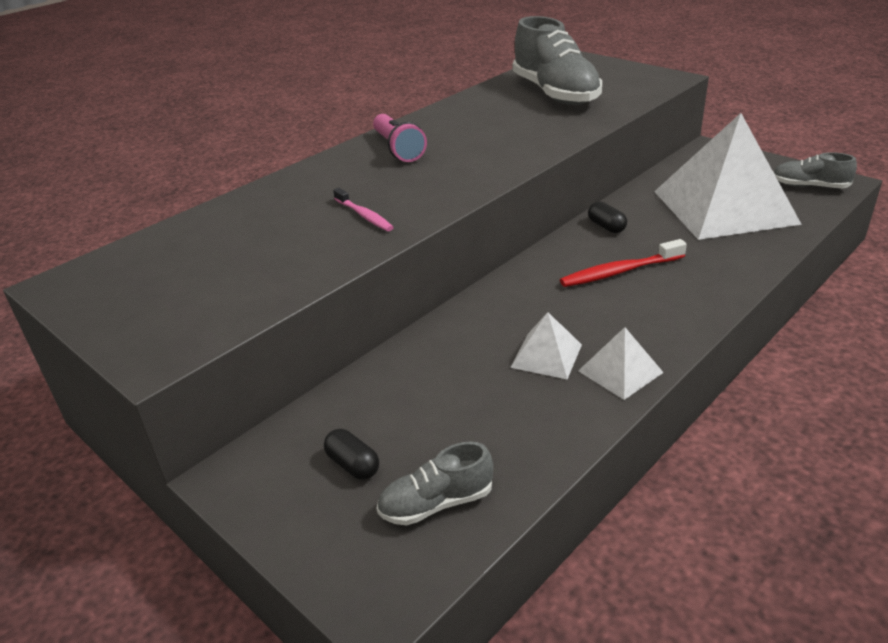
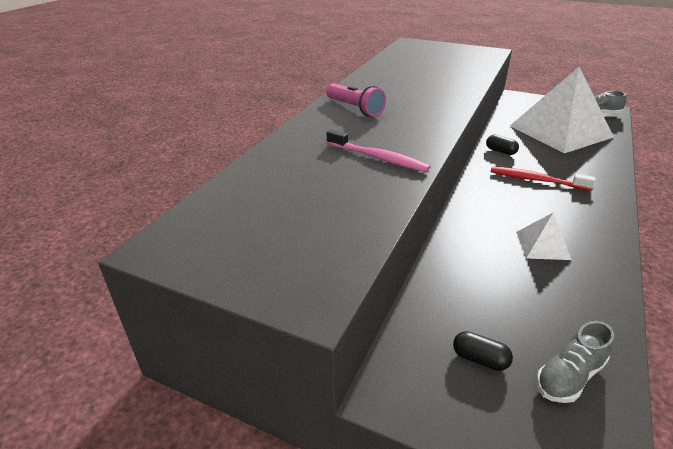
camera: 20 degrees left, 0 degrees up
pink toothbrush [333,188,394,231] -> pink toothbrush [327,129,431,172], size x1.50
grey shoe [513,16,602,105] -> none
red toothbrush [560,239,687,287] -> red toothbrush turned 60 degrees clockwise [491,167,596,191]
white pyramid [578,327,664,400] -> none

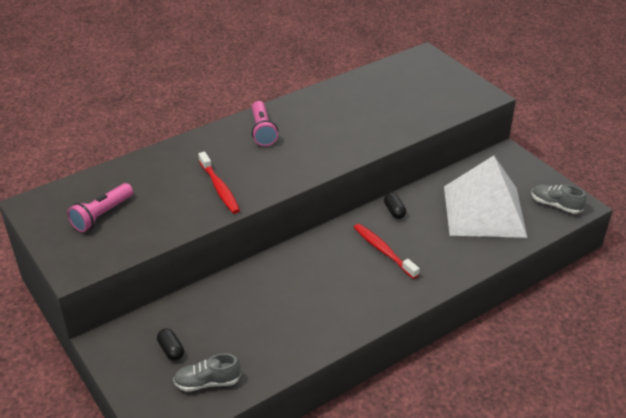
camera: 30 degrees right, 5 degrees up
pink toothbrush [327,129,431,172] -> red toothbrush [199,152,240,214]
white pyramid [516,213,572,260] -> none
none -> pink flashlight [67,183,133,232]

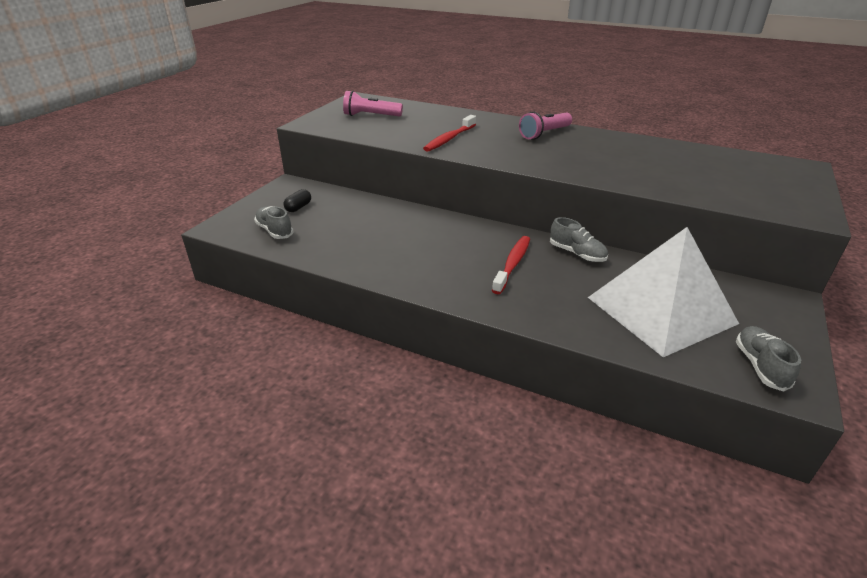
camera: 60 degrees right, 5 degrees down
black capsule [384,193,406,219] -> grey shoe [550,217,608,262]

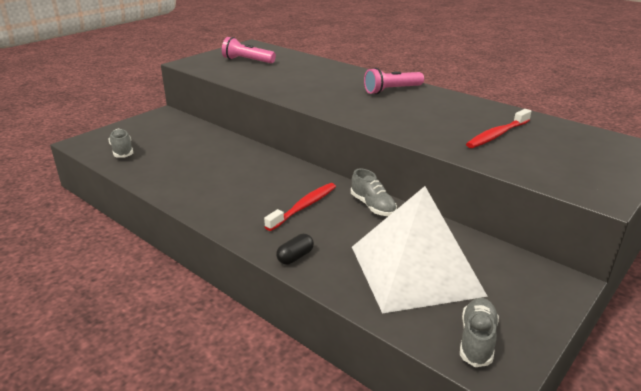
camera: 15 degrees right, 5 degrees down
black capsule [284,189,311,212] -> black capsule moved to [276,234,314,265]
red toothbrush [423,115,476,152] -> red toothbrush moved to [466,109,531,148]

